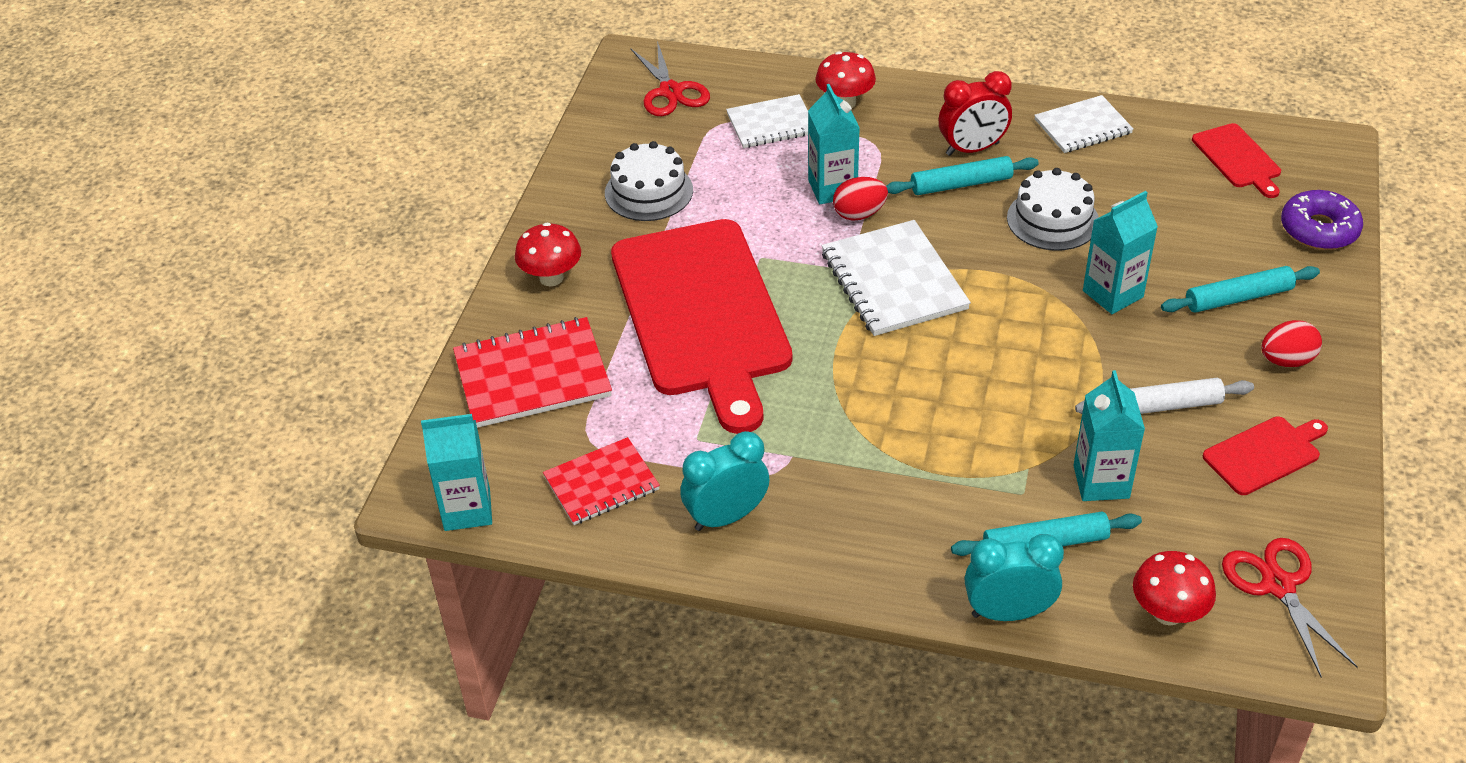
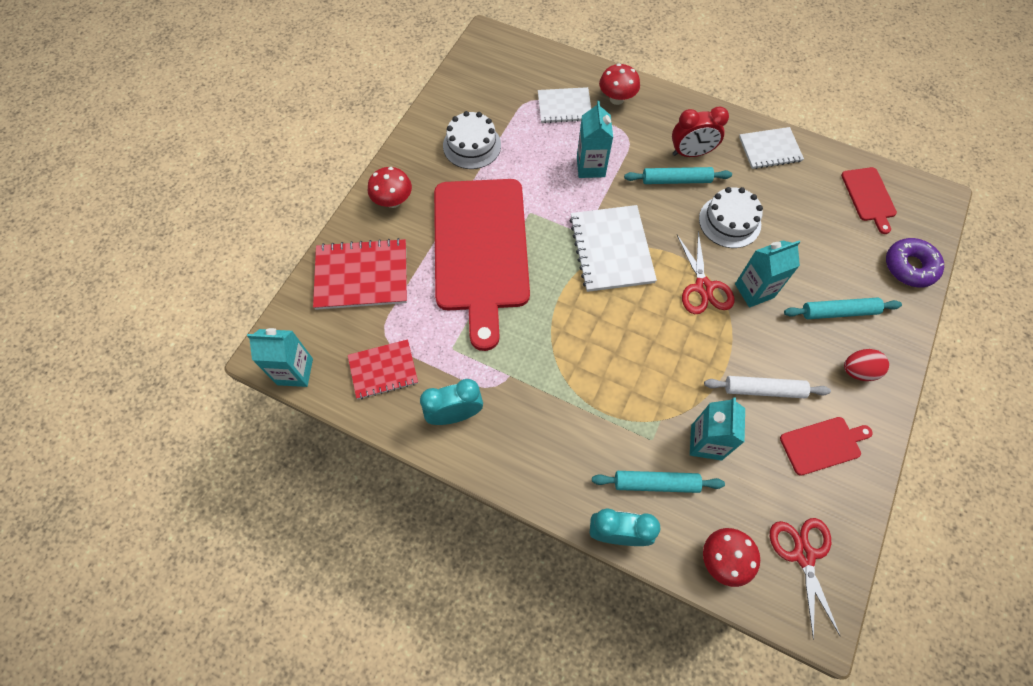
camera: 10 degrees right, 20 degrees up
red scissors [631,41,710,116] -> red scissors moved to [677,231,734,314]
red egg [833,177,888,221] -> none

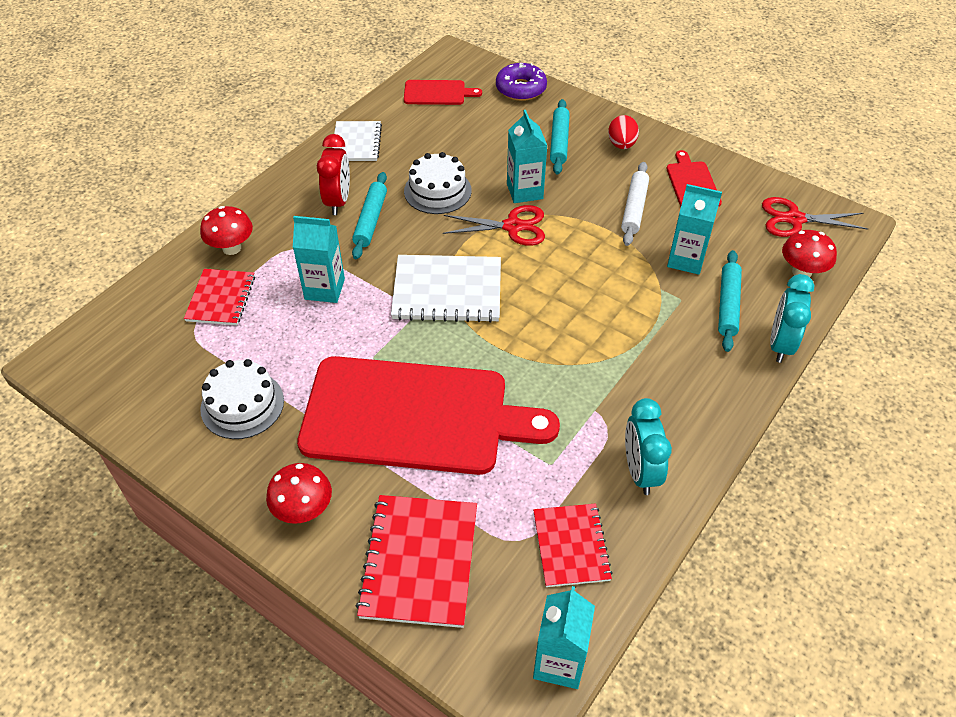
camera: 80 degrees left, 15 degrees down
white notebook [538,87,591,123] -> red notebook [184,269,255,325]

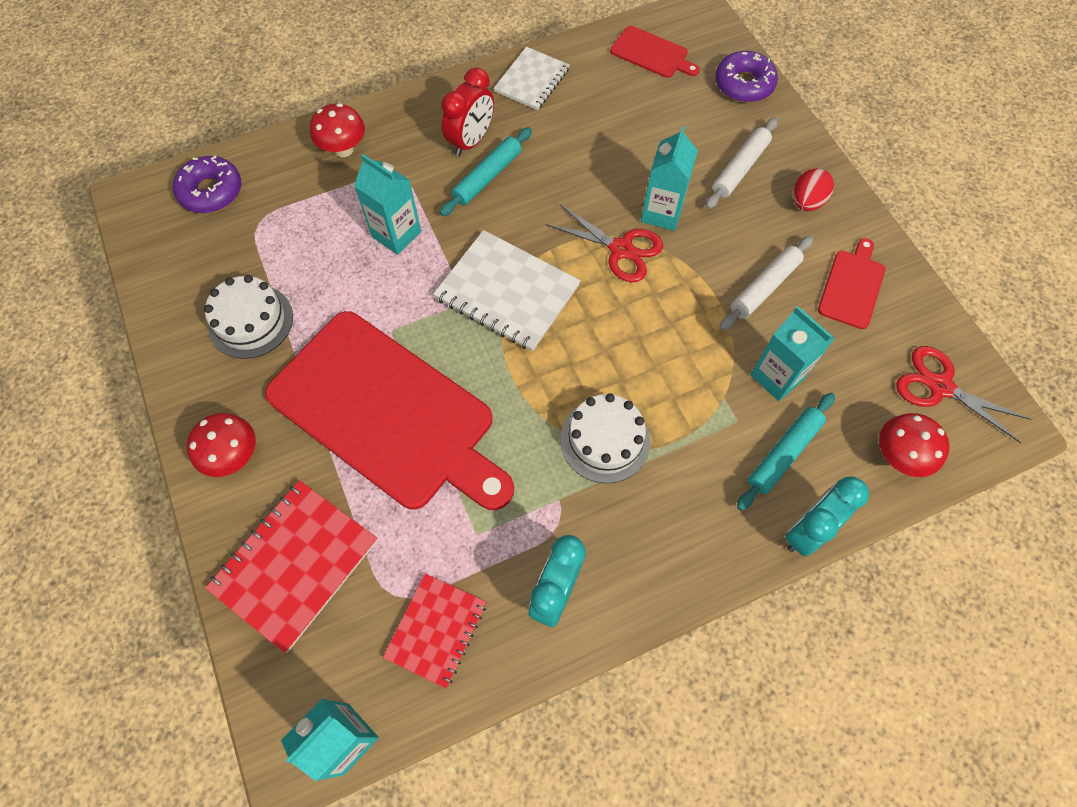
camera: 30 degrees right, 15 degrees up
red notebook [184,269,255,325] -> none
white cake [404,152,472,214] -> white cake moved to [560,393,650,483]
turquoise rolling pin [550,99,570,174] -> white rolling pin [705,118,778,209]
none -> purple donut [173,156,241,213]

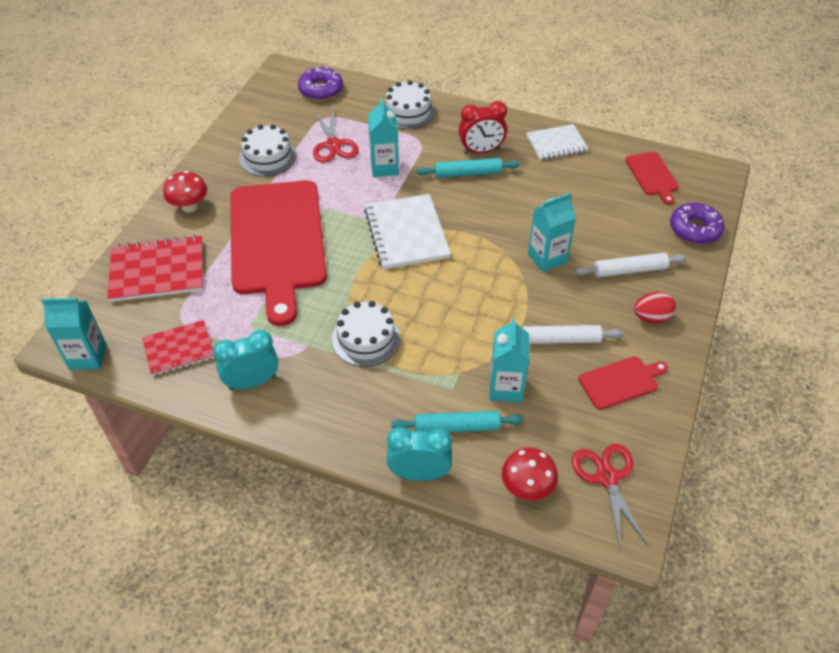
camera: 45 degrees right, 15 degrees down
red mushroom [310,103,365,157] -> white cake [385,80,436,130]
red scissors [546,204,663,282] -> red scissors moved to [313,111,359,163]

